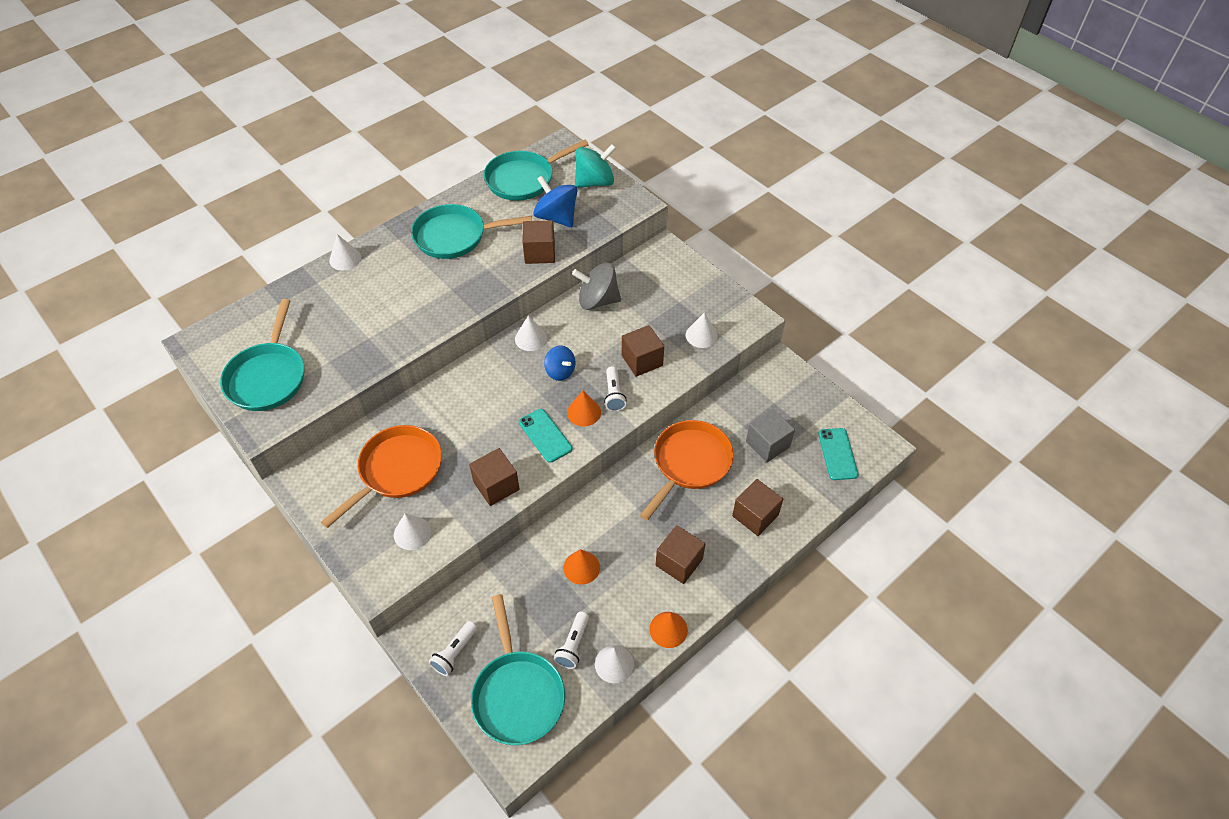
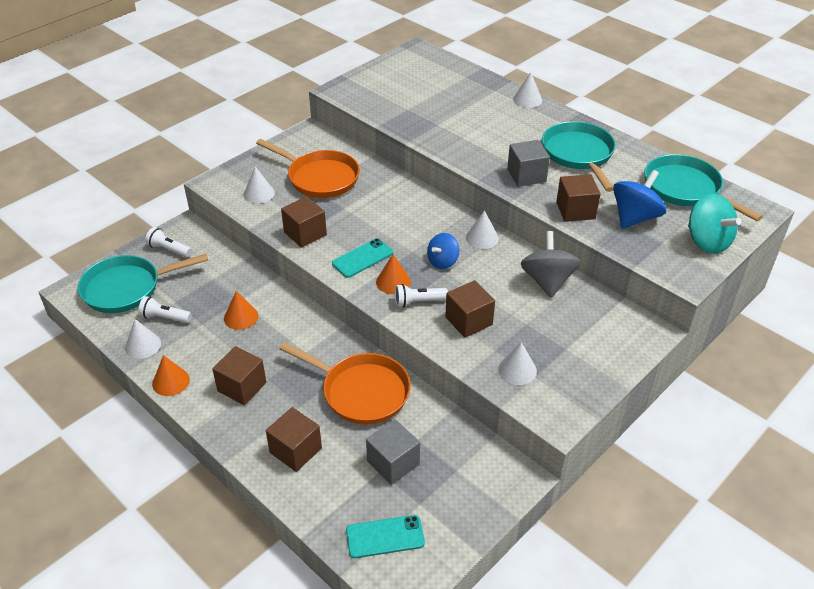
camera: 85 degrees right, 10 degrees down
turquoise pan [220,299,304,411] -> none
none -> grey cube [507,140,550,187]

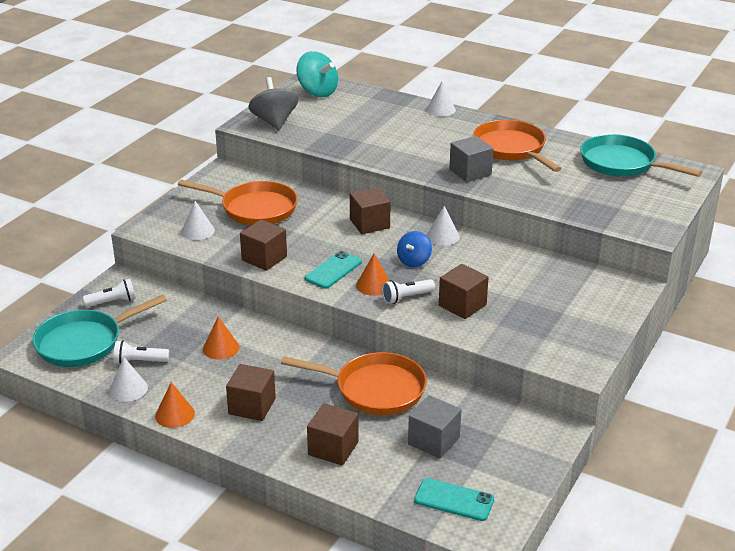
camera: 15 degrees left, 10 degrees down
white flashlight [145,227,192,257] -> white flashlight turned 150 degrees clockwise [83,279,136,307]
turquoise phone [346,515,425,558] -> turquoise phone turned 45 degrees clockwise [414,478,494,521]
white cone [498,342,537,385] -> none
grey spinning top [521,231,581,298] -> grey spinning top moved to [248,77,298,130]
turquoise pan [542,121,616,192] -> orange pan [473,120,562,172]
brown cube [556,174,601,222] -> brown cube moved to [350,187,390,234]
blue spinning top [613,170,666,229] -> none
turquoise spinning top [688,194,741,254] -> turquoise spinning top moved to [297,51,338,97]

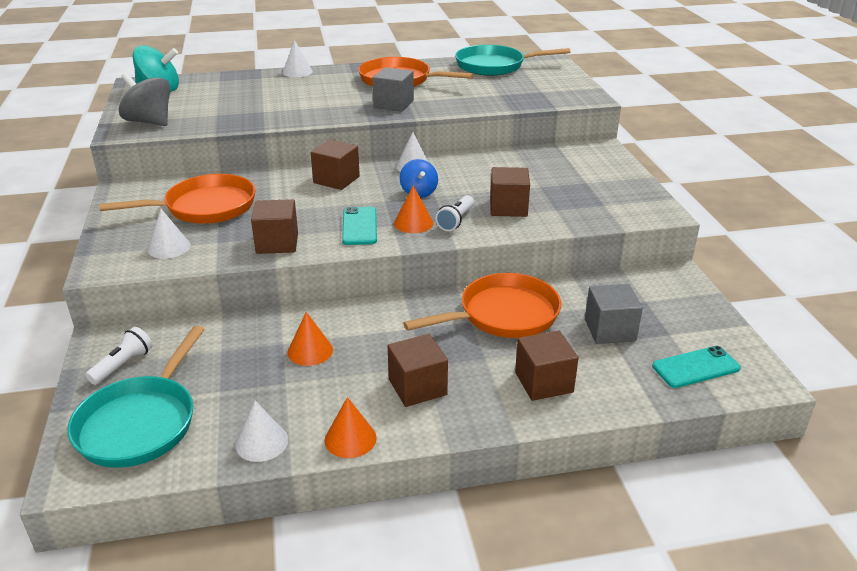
camera: 40 degrees left, 0 degrees up
white flashlight [114,340,169,364] -> none

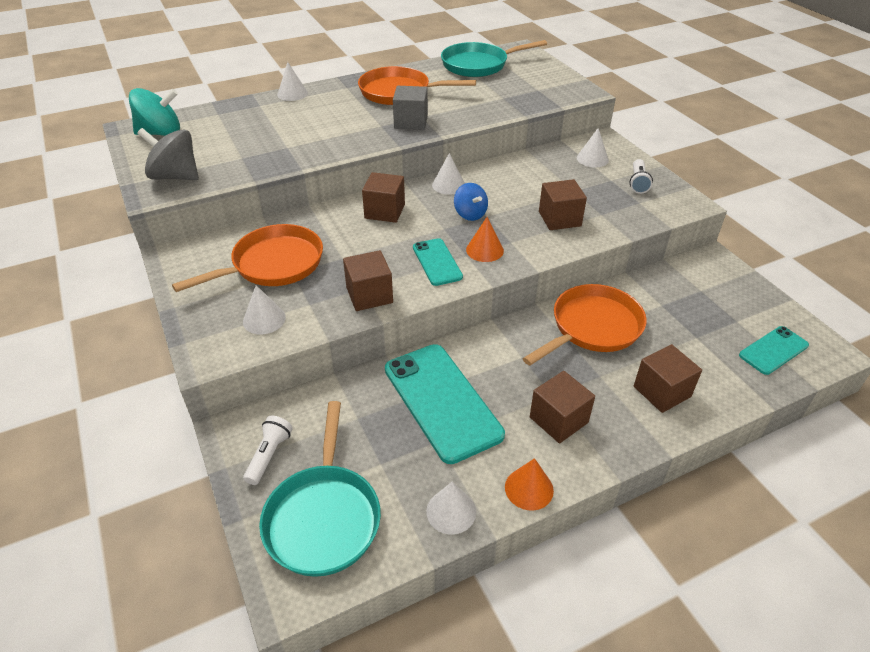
camera: 15 degrees left, 10 degrees up
orange cone [288,312,333,366] -> turquoise phone [385,344,505,464]
white flashlight [435,195,474,231] -> white flashlight moved to [630,159,653,194]
grey cube [585,284,643,344] -> none
none -> white cone [577,128,609,167]

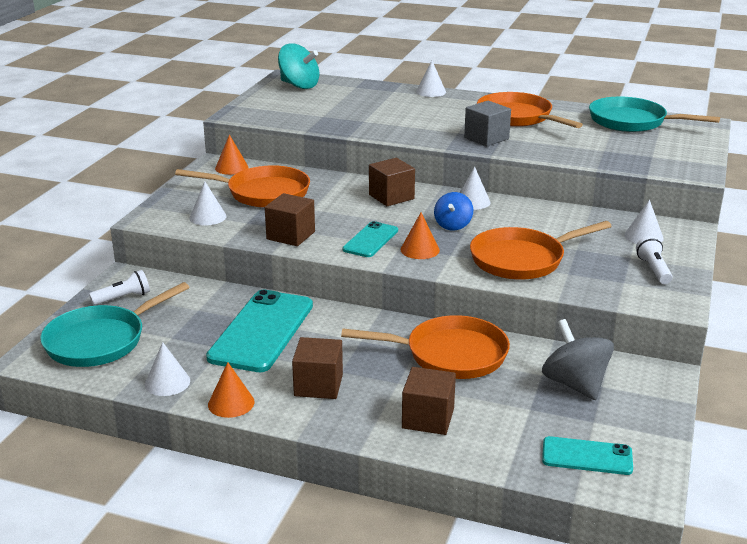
camera: 45 degrees right, 15 degrees down
grey spinning top [137,128,199,180] -> grey spinning top moved to [542,319,614,400]
brown cube [539,179,587,230] -> orange pan [470,221,612,280]
white flashlight [630,159,653,194] -> white flashlight turned 120 degrees clockwise [636,236,673,284]
none -> orange cone [215,134,249,175]

